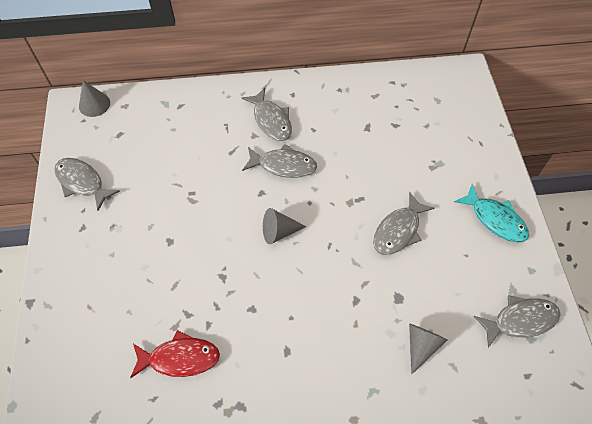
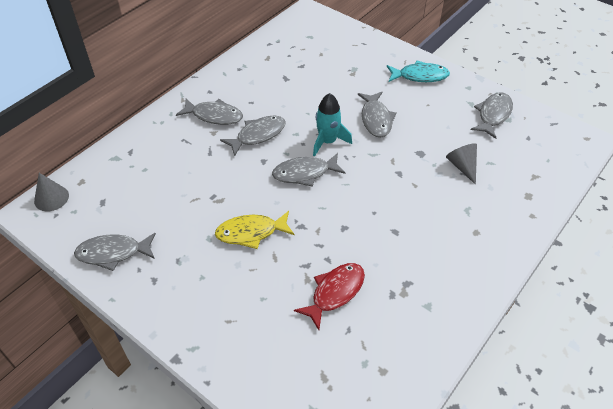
camera: 45 degrees left, 10 degrees down
grey cone [263,208,306,244] -> grey fish [272,153,345,187]
none -> yellow fish [215,211,294,249]
none -> turquoise rocket [313,93,352,157]

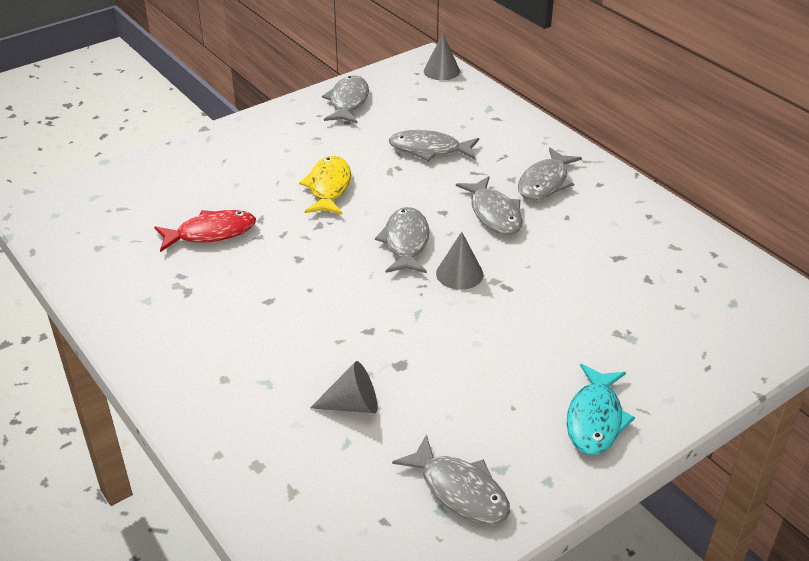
camera: 105 degrees right, 10 degrees down
red fish [294,263,365,330] -> red fish turned 75 degrees counterclockwise [154,210,256,252]
turquoise rocket [313,93,352,157] -> grey cone [436,232,483,290]
grey fish [358,92,397,137] -> grey fish moved to [389,130,479,161]

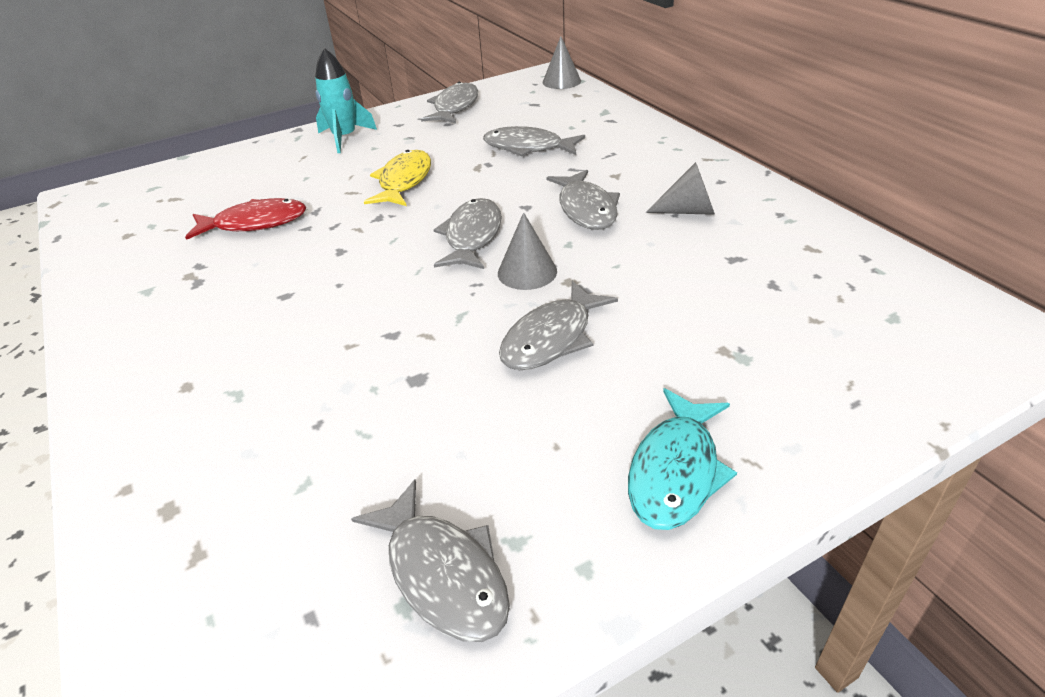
camera: 10 degrees right, 0 degrees up
grey cone [310,361,377,413] -> grey cone moved to [646,162,715,215]
grey fish [518,148,582,200] -> grey fish moved to [499,281,618,370]
none -> turquoise rocket [315,48,377,153]

